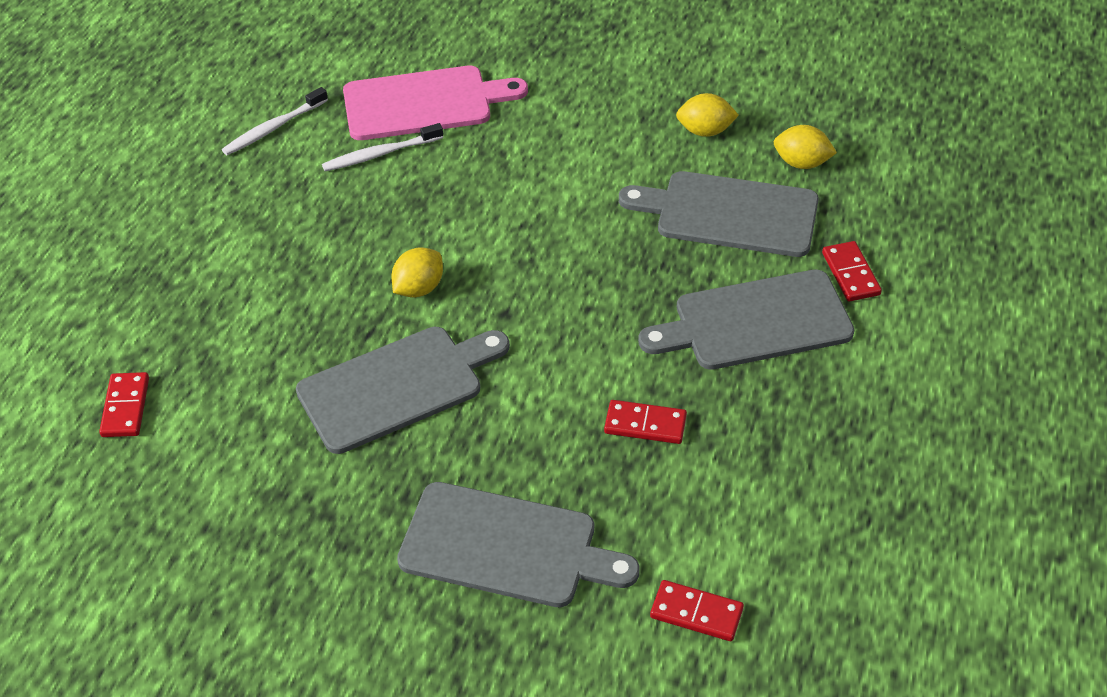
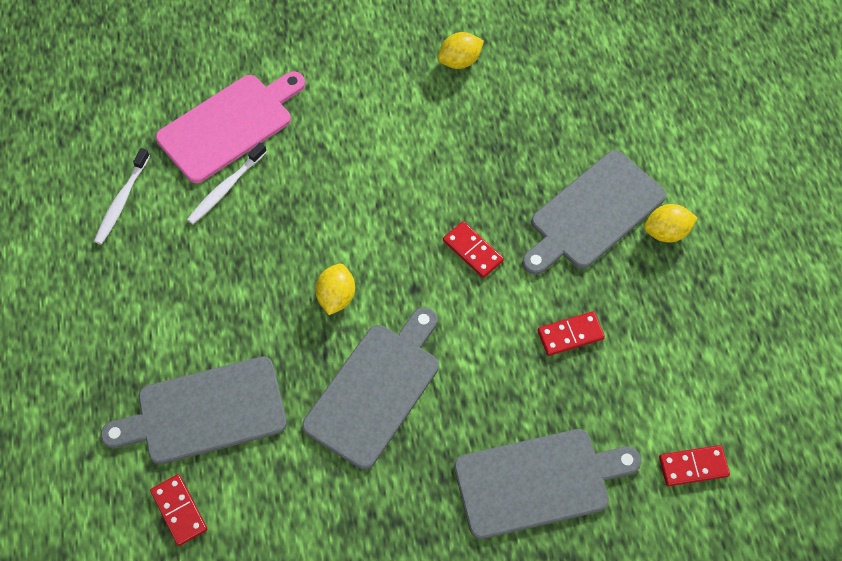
camera: 30 degrees left, 15 degrees up
grey cutting board [619,171,819,257] -> grey cutting board moved to [101,357,287,464]
yellow lemon [773,125,837,169] -> yellow lemon moved to [644,204,698,243]
red domino [822,241,882,302] -> red domino moved to [443,221,504,278]

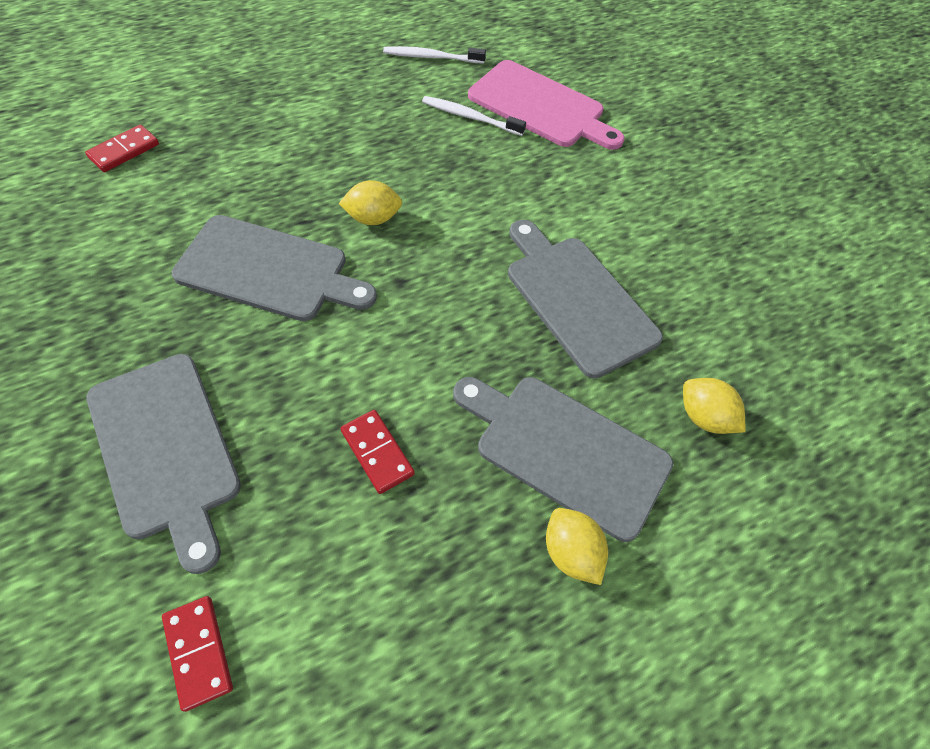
camera: 70 degrees right, 5 degrees down
grey cutting board [101,357,287,464] -> grey cutting board moved to [508,220,663,378]
yellow lemon [438,32,484,69] -> yellow lemon moved to [683,378,746,434]
red domino [443,221,504,278] -> none

